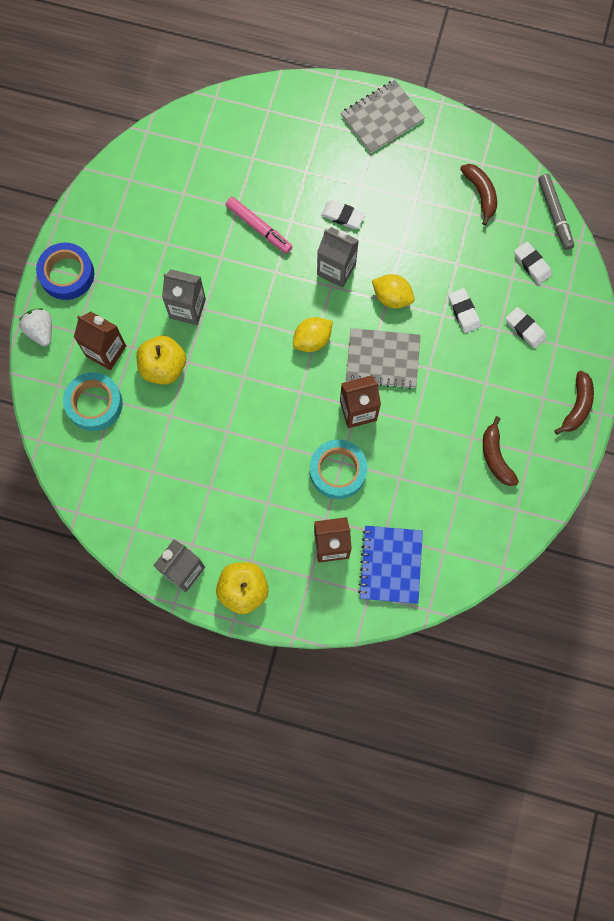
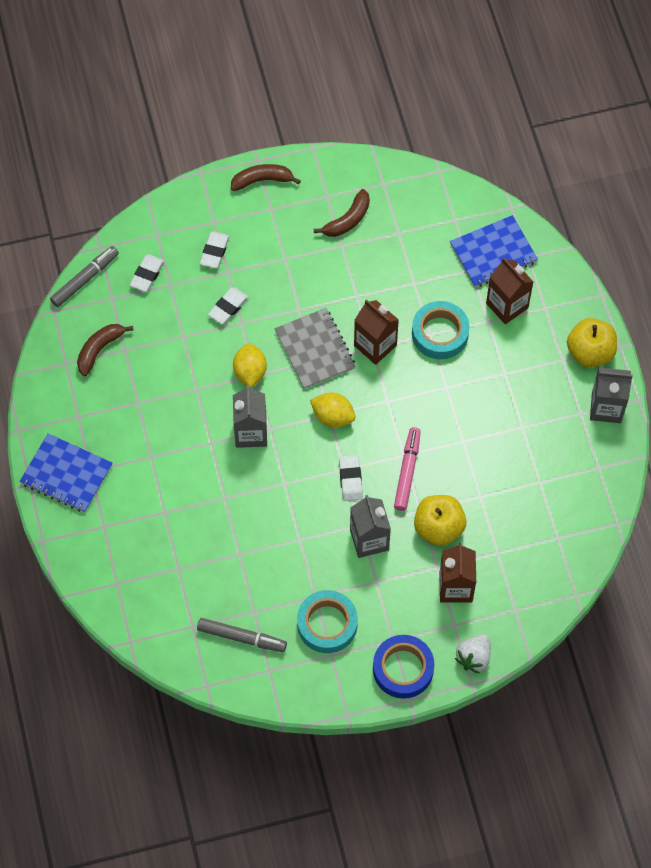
camera: 120 degrees left, 10 degrees down
turquoise tape [63,372,123,431] -> turquoise tape moved to [297,590,358,653]
pink marker [226,197,292,254] -> pink marker moved to [394,427,421,511]
white eraser [321,200,365,229] -> white eraser moved to [339,455,363,501]
grey notebook [341,80,425,154] -> blue notebook [20,433,112,512]
none -> grey marker [197,618,287,652]

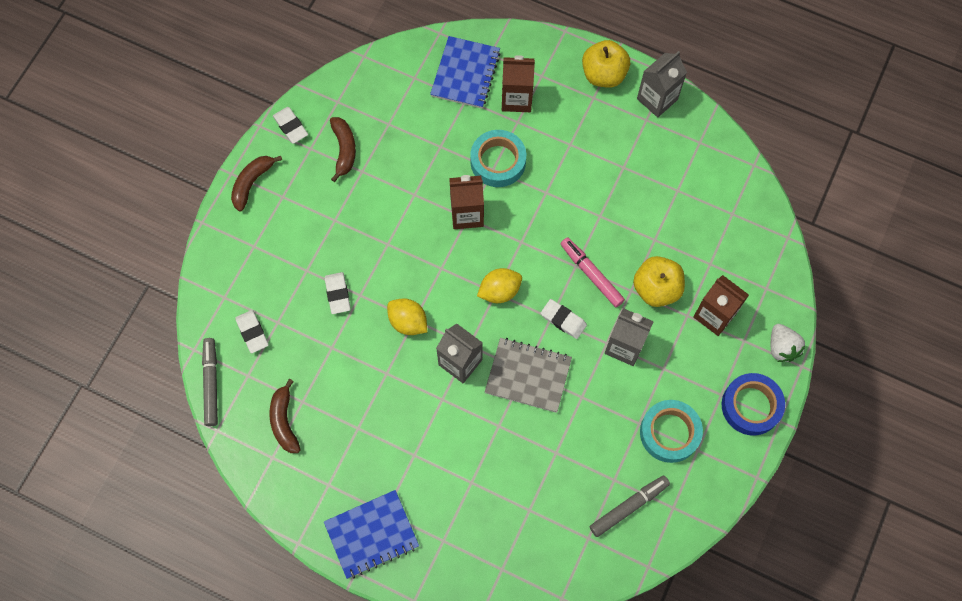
camera: 50 degrees left, 5 degrees up
white eraser [200,231,229,268] -> white eraser moved to [273,107,308,144]
grey notebook [275,308,356,389] -> grey notebook moved to [485,338,572,413]

